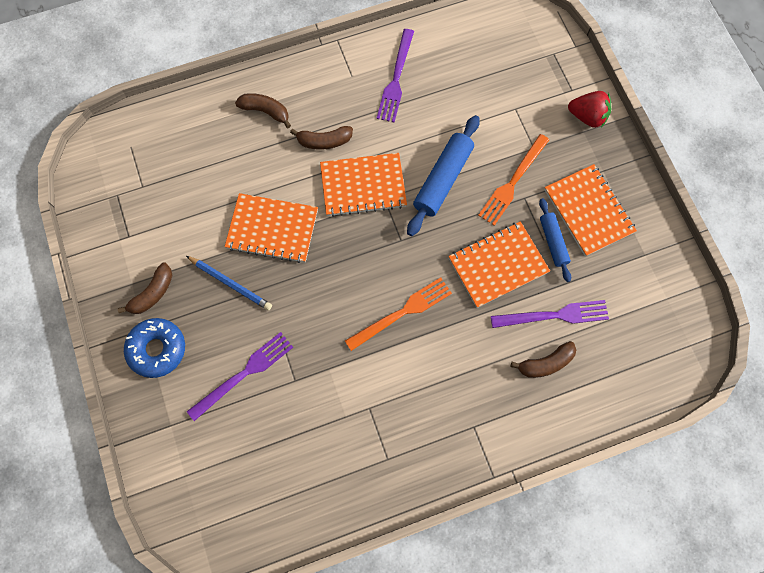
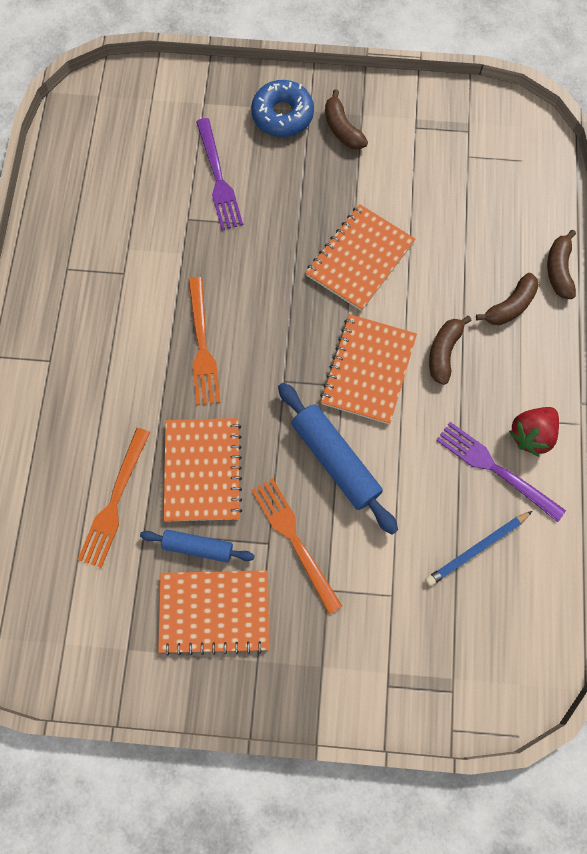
camera: 115 degrees right, 0 degrees up
blue pencil [186,256,272,311] -> blue pencil moved to [425,511,532,586]
purple fork [491,300,609,328] -> orange fork [78,428,150,568]
brown banana [510,341,576,378] -> brown banana moved to [547,230,576,299]
red strawberry [568,91,611,128] -> red strawberry moved to [509,407,559,457]

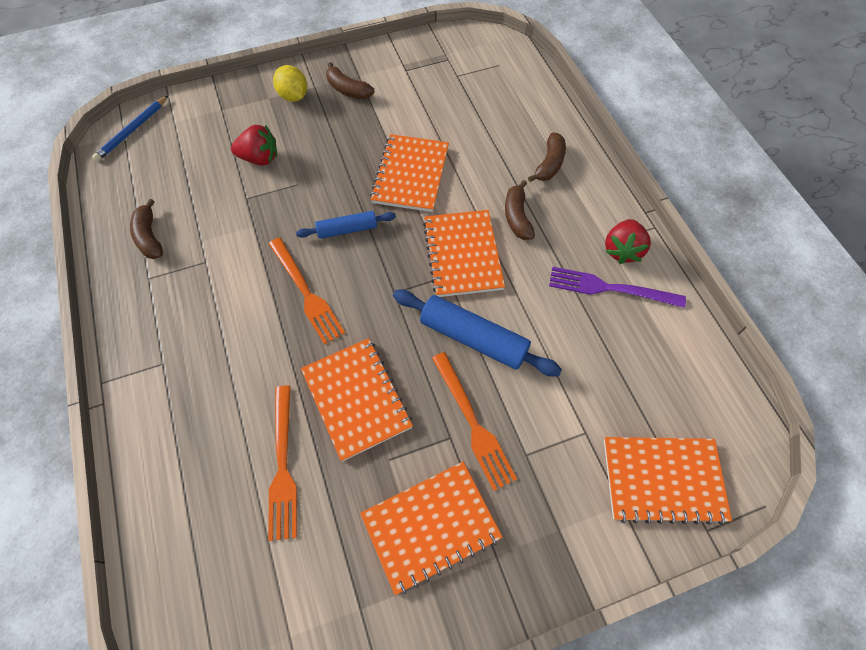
camera: 25 degrees left, 10 degrees down
blue rolling pin [140,529,254,562] -> blue rolling pin moved to [296,211,396,239]
purple fork [196,118,243,230] -> red strawberry [231,125,277,165]
blue donut [251,80,314,137] -> yellow lemon [273,65,307,102]
orange fork [251,478,342,614] -> orange fork turned 150 degrees counterclockwise [432,352,517,491]
blue pencil [425,511,532,586] -> blue pencil moved to [92,95,169,162]
brown banana [547,230,576,299] -> brown banana moved to [130,199,163,259]
none -> orange notebook [604,437,732,525]

